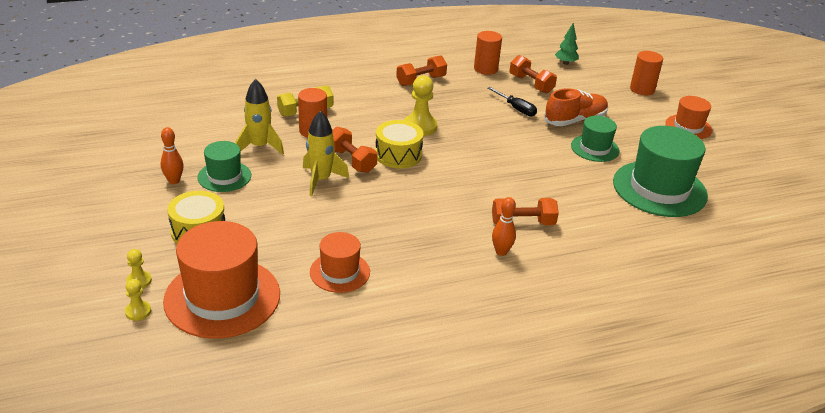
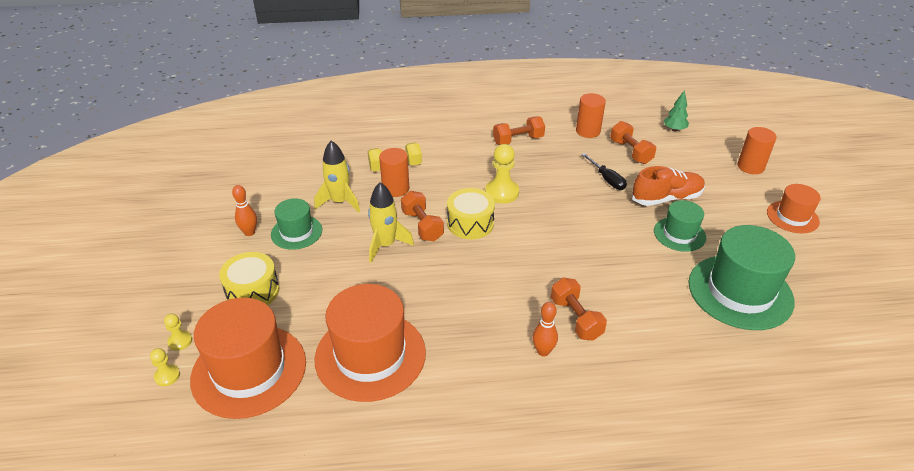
camera: 15 degrees right, 5 degrees up
orange hat [310,232,370,293] -> orange hat [315,284,426,402], size x1.81
orange dumbbell [492,198,559,225] -> orange dumbbell turned 60 degrees clockwise [551,278,607,341]

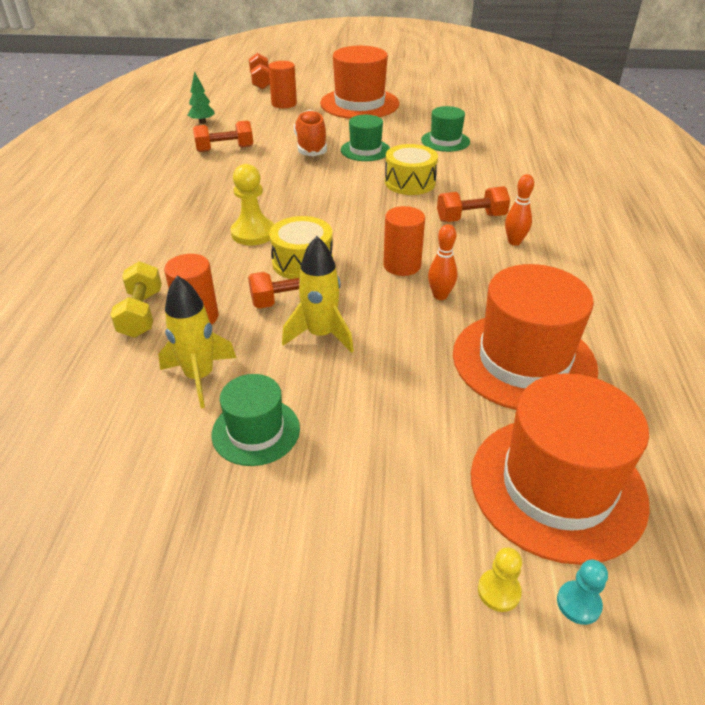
camera: 80 degrees left, 0 degrees up
yellow pawn [150,348,180,386] -> turquoise pawn [557,560,608,625]
yellow drum [219,252,280,305] -> yellow drum moved to [385,144,438,195]
orange bowling pin [232,185,257,236] -> orange bowling pin moved to [428,224,458,300]
orange dumbbell [493,116,545,145] -> orange dumbbell moved to [249,53,270,90]
orange cylinder [576,93,606,138] -> orange cylinder moved to [383,206,425,276]
black screwdriver [581,153,627,190] -> none
green hat [689,225,795,330] -> green hat [421,106,470,152], size x0.55
orange hat [767,184,821,233] -> orange hat [320,46,399,119], size x1.81

